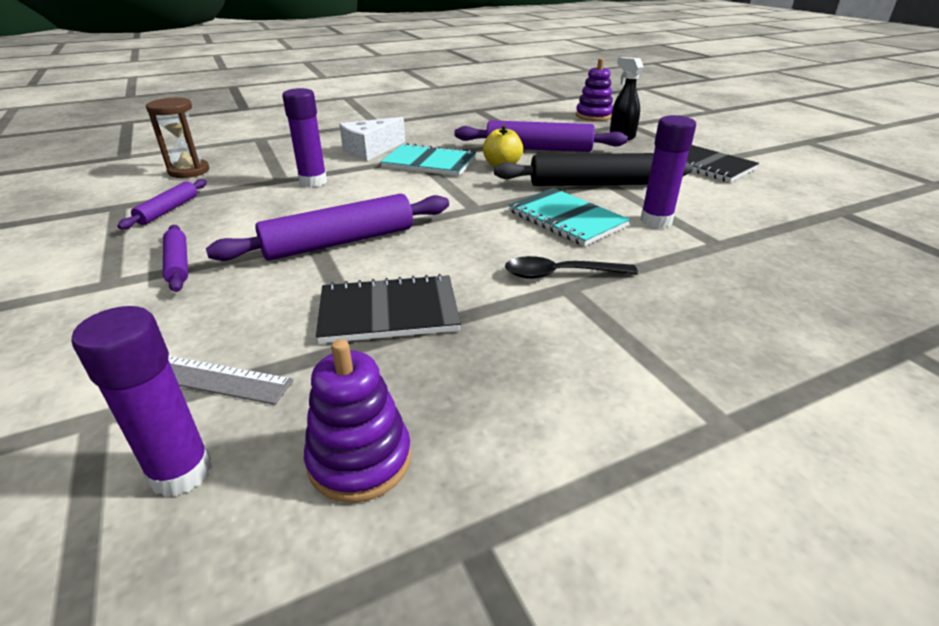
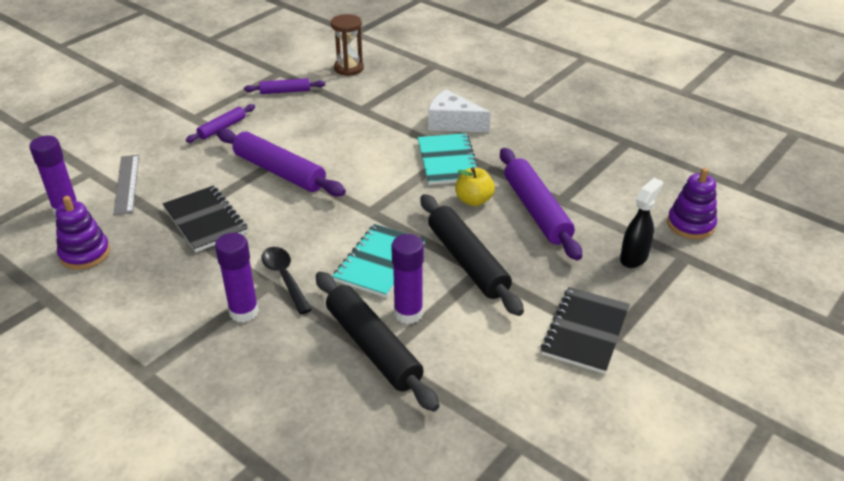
camera: 65 degrees right, 5 degrees up
purple glue stick [282,88,327,187] -> purple glue stick moved to [215,233,259,323]
none -> black rolling pin [316,271,440,412]

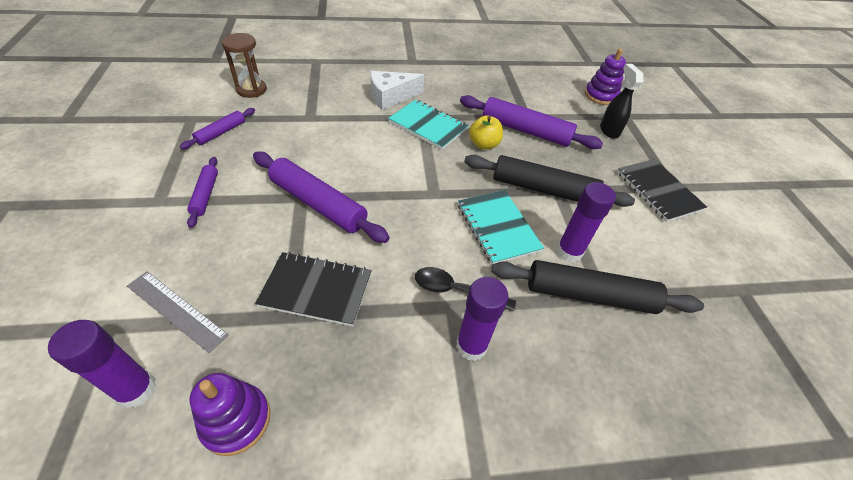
camera: 50 degrees left, 10 degrees up
purple rolling pin [217,128,346,197] -> purple rolling pin turned 45 degrees clockwise [253,151,390,243]

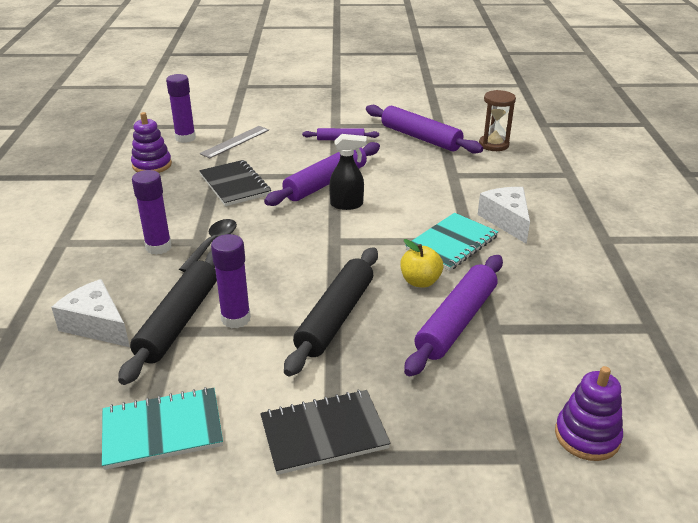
camera: 100 degrees right, 15 degrees down
purple rolling pin [180,108,255,149] -> purple rolling pin [366,105,483,154], size x1.87
black notebook [255,252,372,327] -> black notebook turned 45 degrees counterclockwise [199,160,271,206]
turquoise notebook [458,190,544,265] -> turquoise notebook moved to [102,387,223,470]
black spray bottle [600,64,643,139] -> black spray bottle moved to [329,134,367,210]
none -> white cheese [51,279,130,347]

